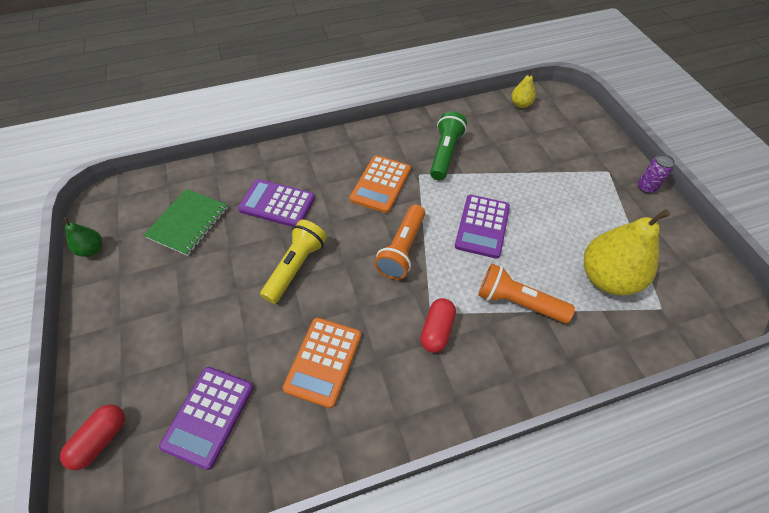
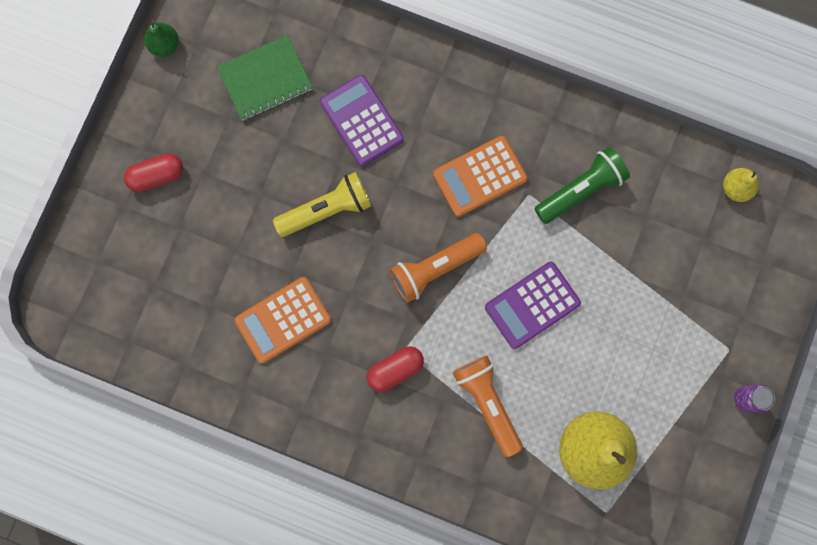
camera: 40 degrees right, 25 degrees up
red capsule [60,404,125,470] -> red capsule moved to [124,153,183,192]
purple calculator [159,367,253,470] -> none

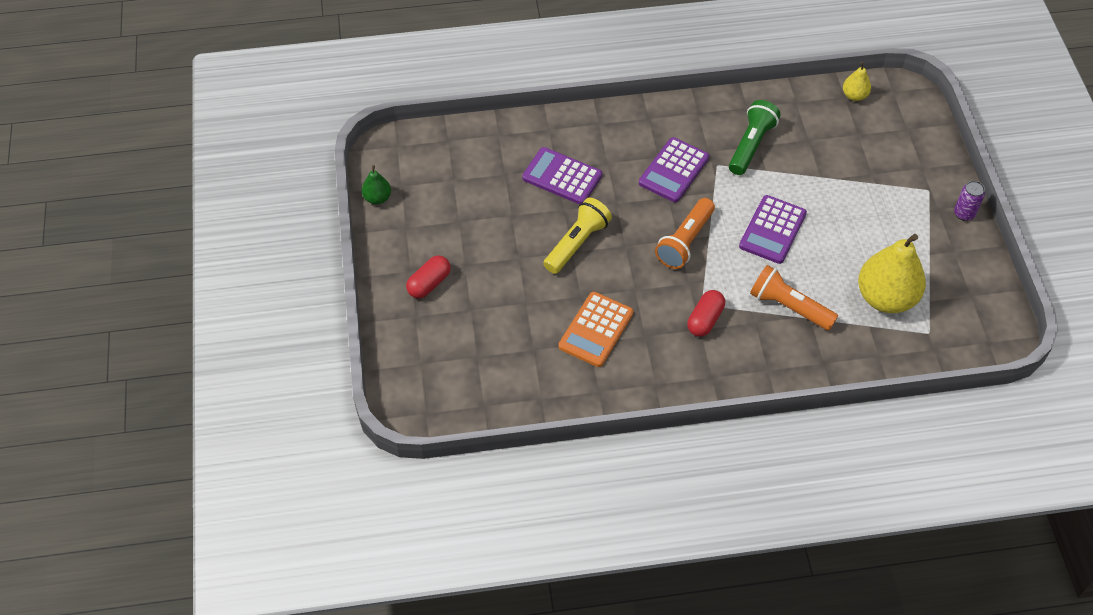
camera: 30 degrees left, 25 degrees down
green notebook [217,35,313,121] -> none
orange calculator [433,136,527,217] -> purple calculator [639,137,709,202]

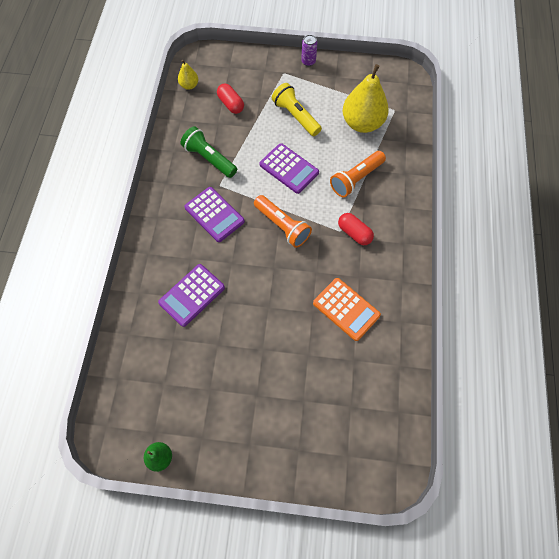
camera: 75 degrees left, 10 degrees up
red capsule [406,255,451,298] -> red capsule moved to [217,84,244,114]
yellow flashlight [543,198,612,274] -> yellow flashlight moved to [272,83,322,136]

